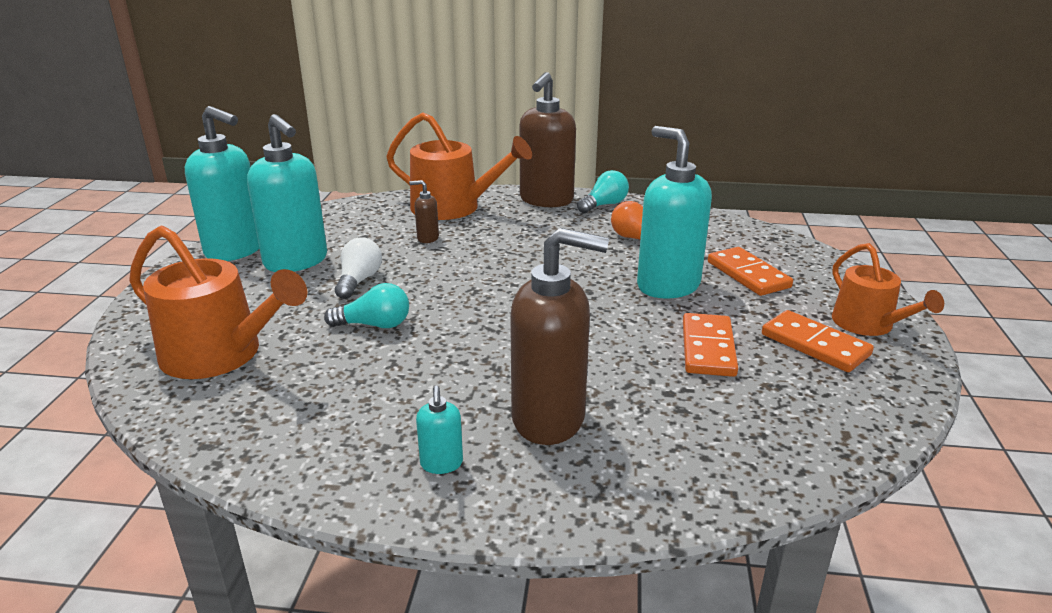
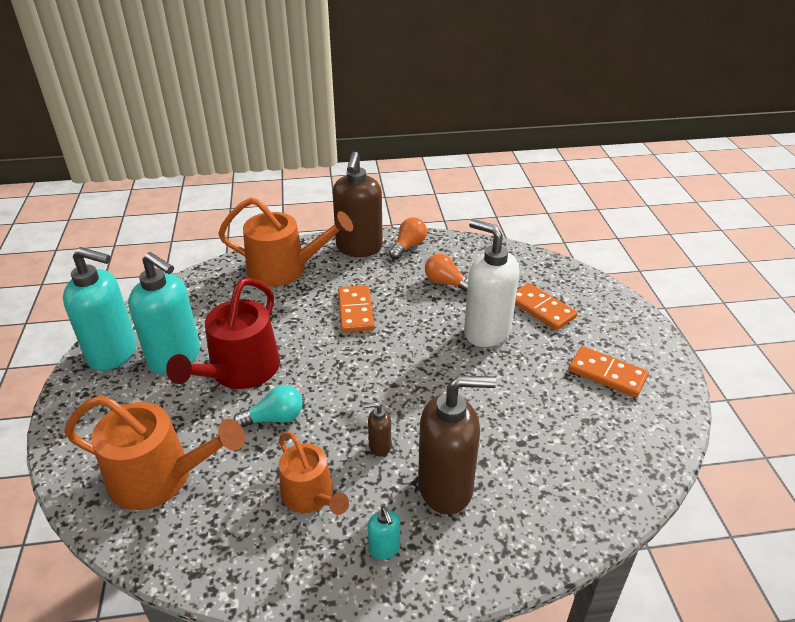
camera: 15 degrees left, 10 degrees up
white light bulb [335,237,382,299] -> red watering can [166,278,280,389]
brown soap dispenser [409,180,439,243] -> brown soap dispenser moved to [363,402,391,457]
turquoise light bulb [577,170,629,213] -> orange light bulb [389,217,427,259]
turquoise soap dispenser [637,126,712,299] -> white soap dispenser [464,219,519,347]
orange domino [683,313,738,377] -> orange domino moved to [338,285,374,333]
orange watering can [832,243,944,336] -> orange watering can moved to [279,432,349,515]

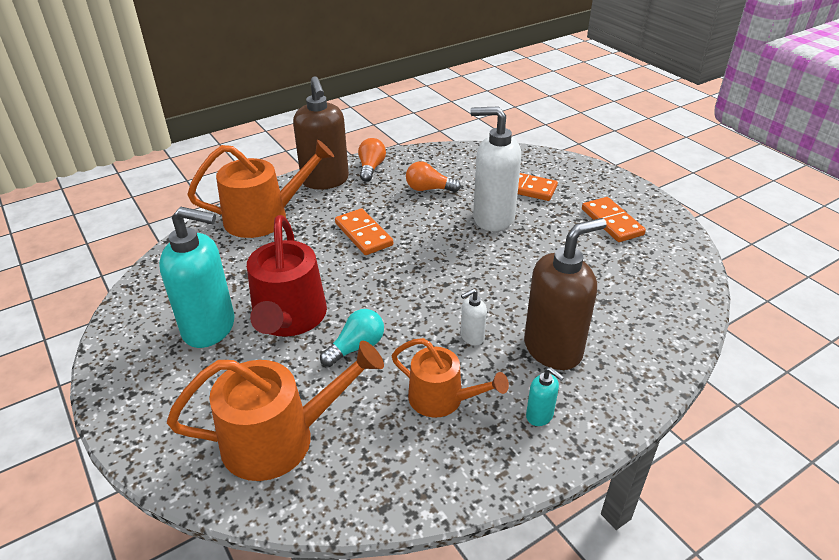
camera: 25 degrees left, 0 degrees up
turquoise soap dispenser [63,247,136,371] -> none
brown soap dispenser [363,402,391,457] -> white soap dispenser [461,289,487,345]
orange domino [568,346,649,397] -> orange domino turned 60 degrees clockwise [582,197,646,242]

